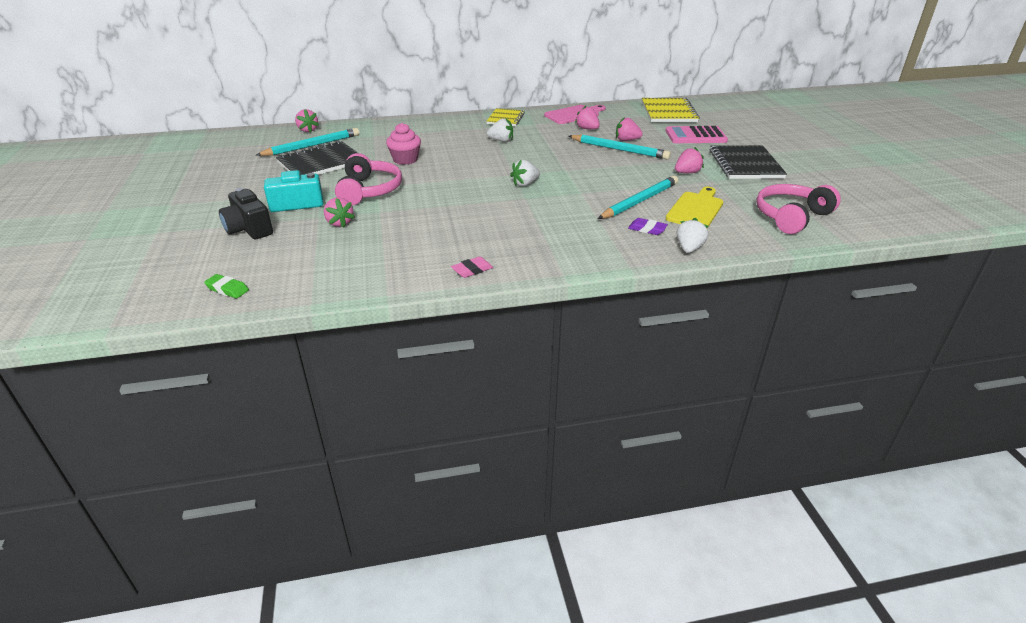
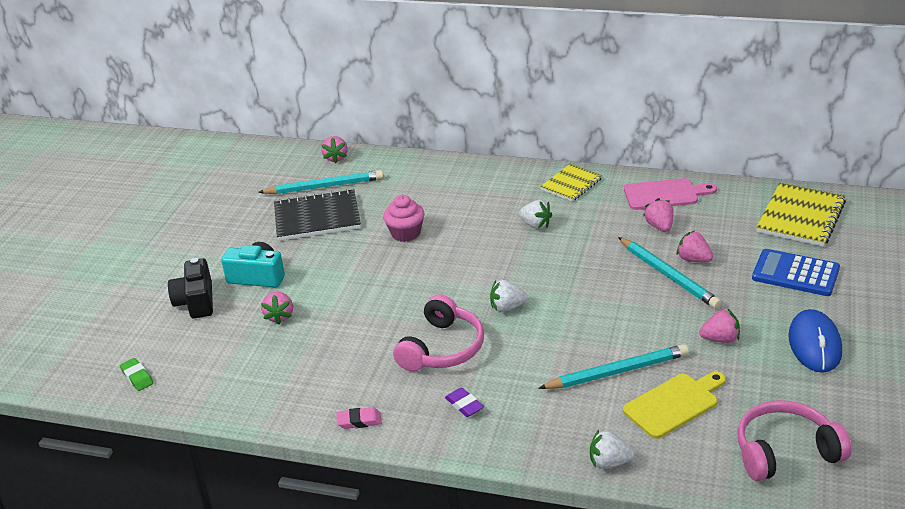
camera: 30 degrees right, 0 degrees up
pink headphones [335,153,402,205] -> pink headphones moved to [393,294,484,372]
purple eraser [628,218,668,235] -> purple eraser moved to [445,388,484,417]
pink calculator [666,126,728,143] -> blue calculator [752,249,840,296]
white strawberry [676,218,709,253] -> white strawberry turned 135 degrees counterclockwise [590,430,634,469]
black notebook [710,145,787,179] -> blue mouse [788,309,842,373]

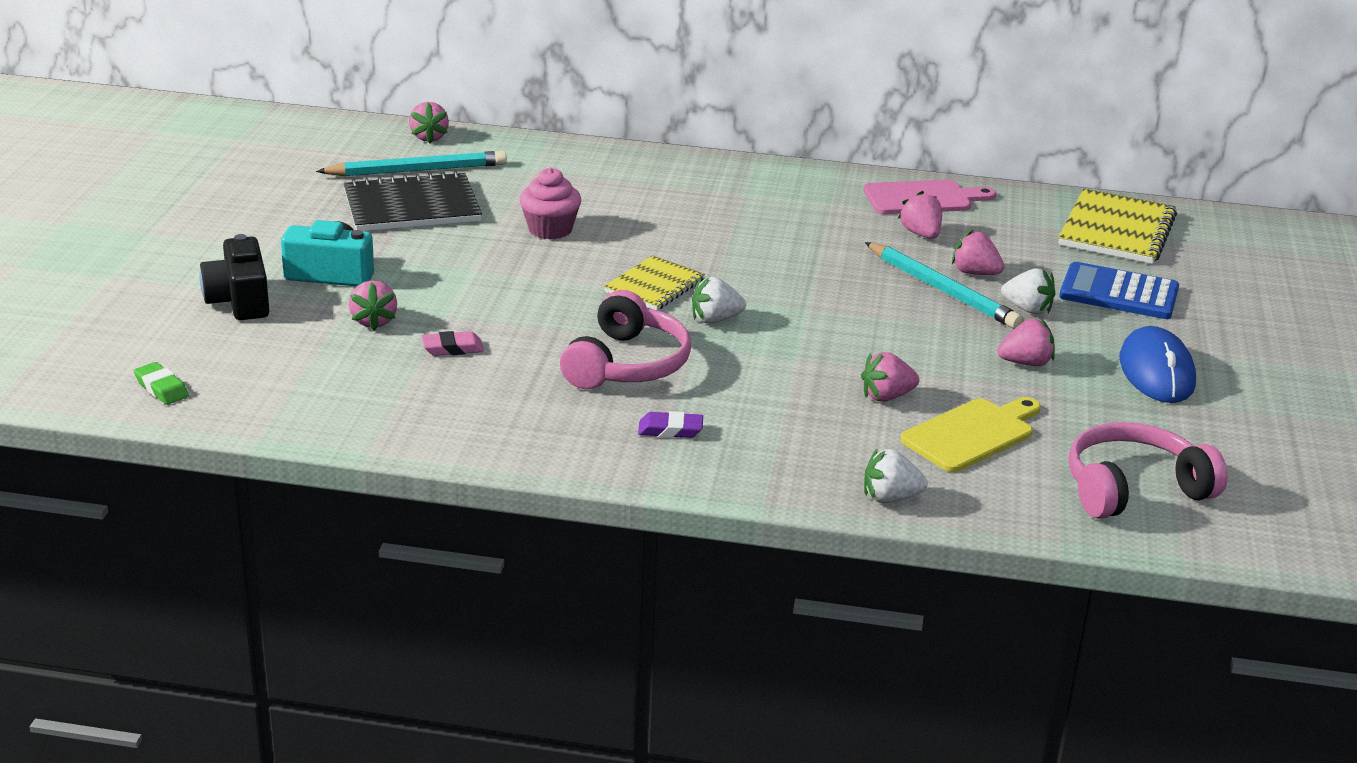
camera: 10 degrees left, 5 degrees down
pink eraser [336,407,382,429] -> pink eraser moved to [421,331,484,356]
purple eraser [445,388,484,417] -> purple eraser turned 45 degrees counterclockwise [638,411,703,438]
white strawberry [519,200,552,229] -> white strawberry moved to [1001,268,1055,314]
turquoise pencil [538,344,689,389] -> pink strawberry [861,352,919,402]
yellow notebook [540,164,602,202] -> yellow notebook moved to [604,255,705,310]

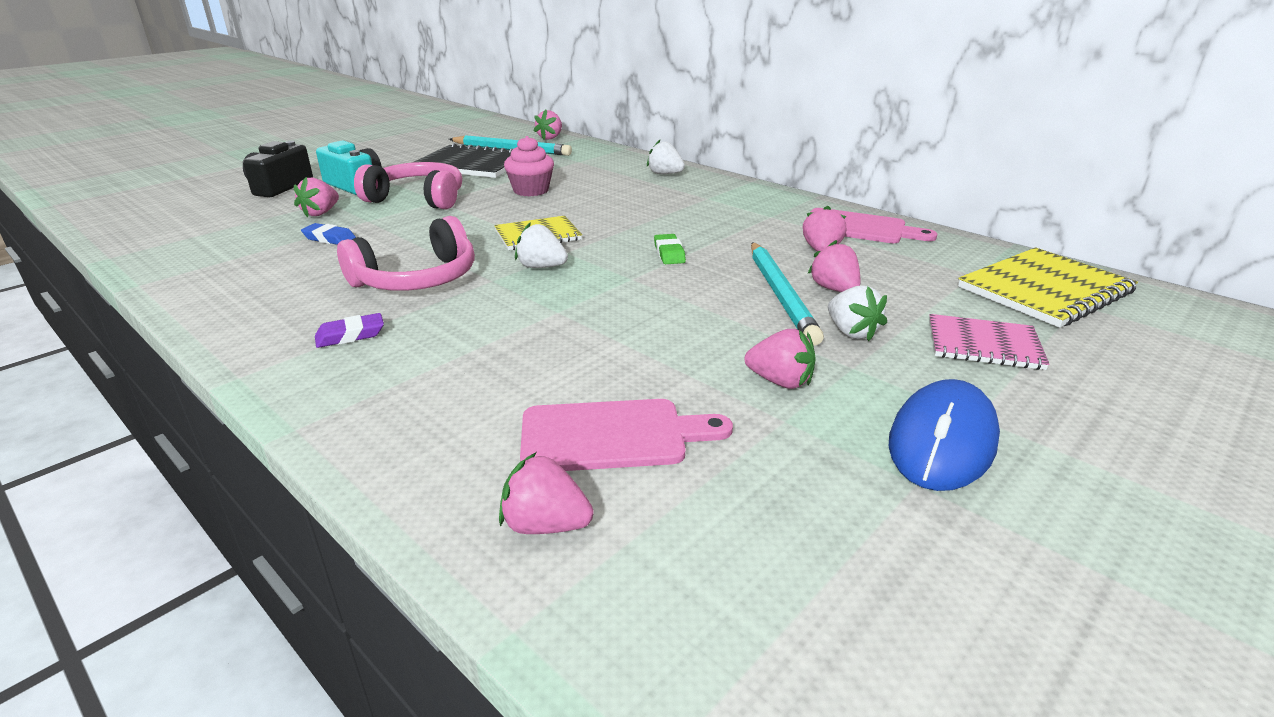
camera: 35 degrees right, 0 degrees up
green eraser [134,362,189,405] -> green eraser moved to [654,234,686,264]
pink eraser [421,331,484,356] -> blue eraser [301,223,356,245]
purple eraser [638,411,703,438] -> purple eraser turned 60 degrees counterclockwise [315,313,384,348]
pink strawberry [861,352,919,402] -> pink strawberry moved to [499,452,594,534]
white strawberry [864,449,928,503] -> white strawberry moved to [647,140,685,174]
yellow cutting board [900,397,1041,472] -> pink cutting board [520,399,733,471]
blue calculator [1059,262,1179,319] -> pink notebook [929,314,1050,370]
pink headphones [1069,422,1228,519] -> pink headphones moved to [354,162,462,210]

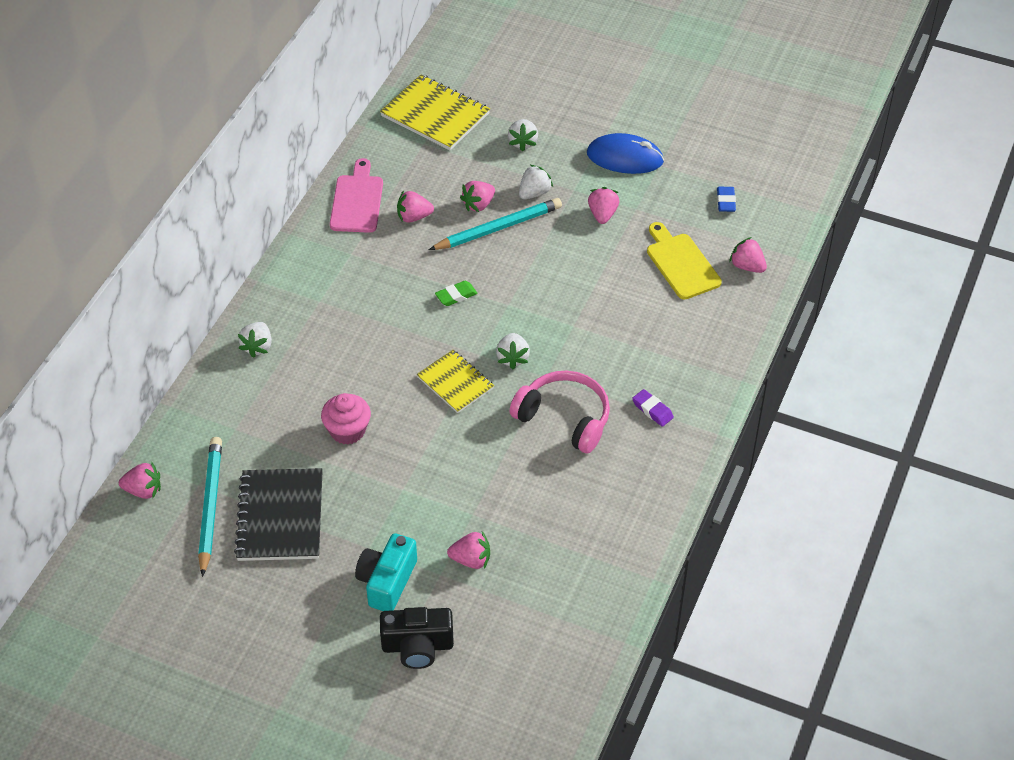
camera: 110 degrees left, 20 degrees up
blue eraser [301,223,356,245] -> blue eraser moved to [717,187,736,212]
pink headphones [354,162,462,210] -> none
pink strawberry [499,452,594,534] -> pink strawberry turned 135 degrees clockwise [729,237,767,273]
pink cutting board [520,399,733,471] -> yellow cutting board [647,222,722,299]
pink notebook [929,314,1050,370] -> white strawberry [508,119,538,152]

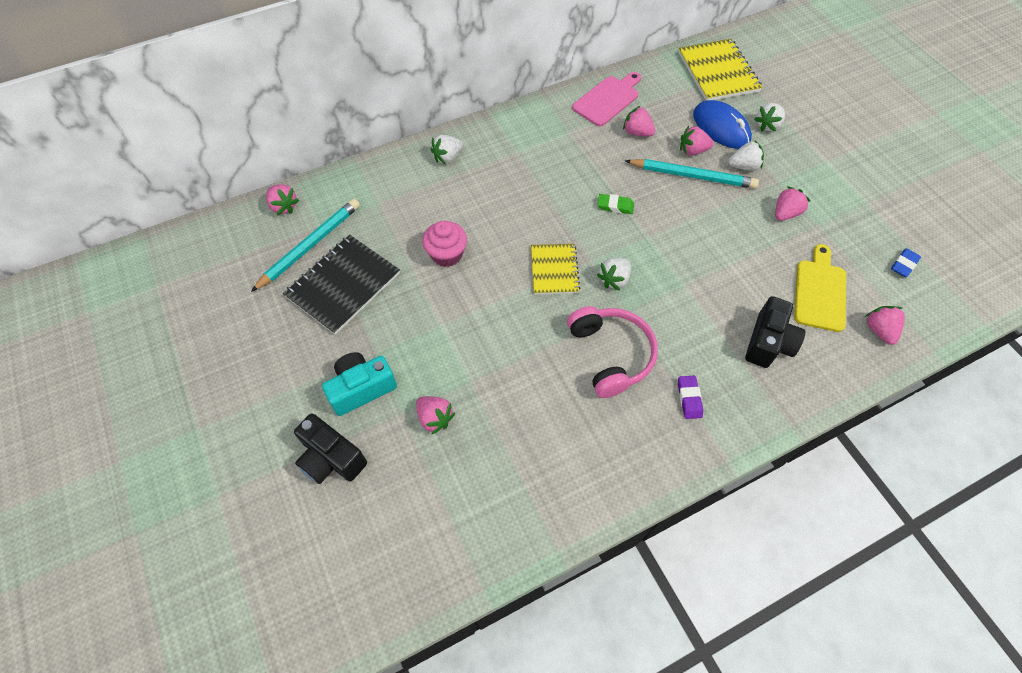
camera: 40 degrees right, 10 degrees up
blue mouse [587,133,664,174] -> blue mouse moved to [693,100,752,149]
none -> black camera [745,296,805,368]

